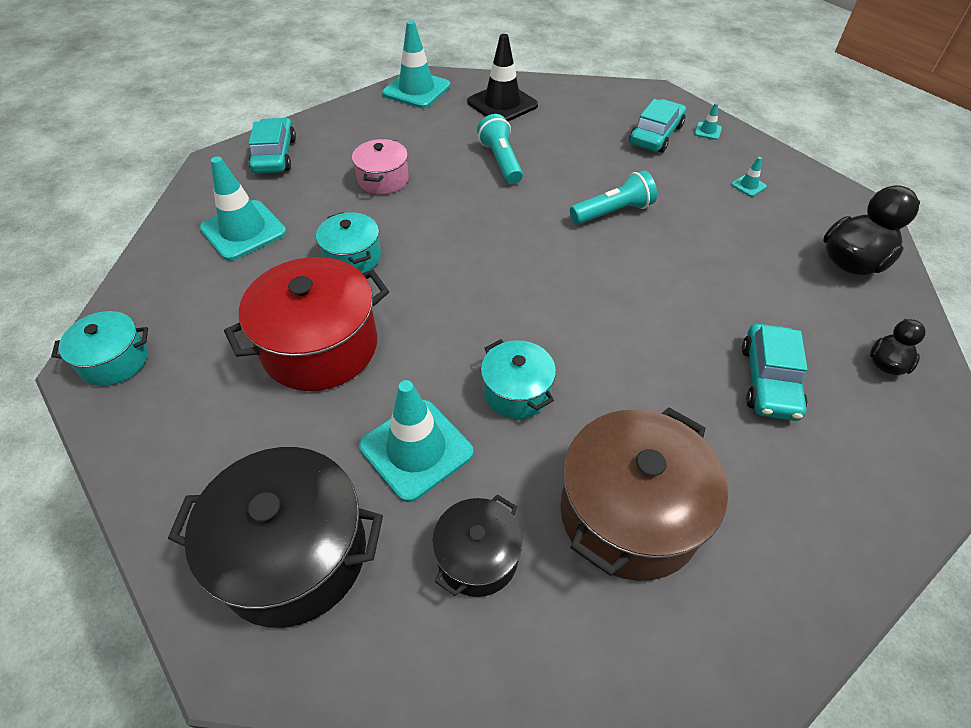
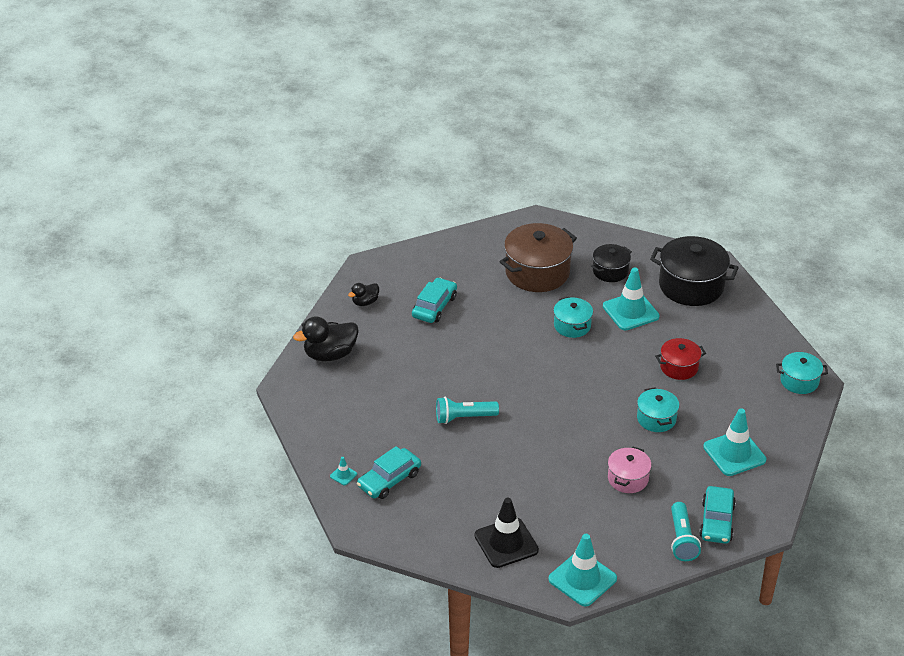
camera: 165 degrees left, 10 degrees down
red pot [224,257,389,391] -> red pot [655,338,706,380], size x0.56
turquoise flashlight [477,114,523,184] -> turquoise flashlight moved to [671,502,701,561]
turquoise traffic cone [731,157,767,197] -> none

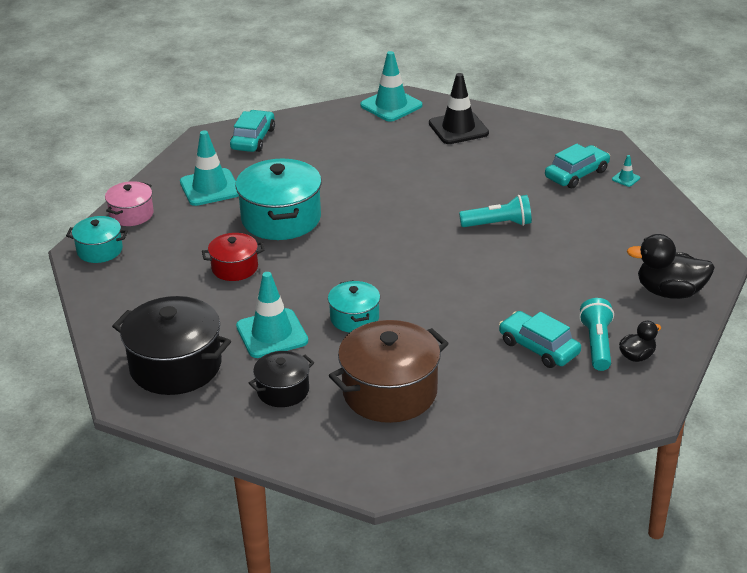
camera: 175 degrees left, 5 degrees down
black duck [293,316,359,362] -> black duck turned 150 degrees counterclockwise [627,234,715,299]
turquoise car [412,277,457,323] -> turquoise car turned 105 degrees clockwise [499,311,581,368]
pink pot [608,447,652,493] -> pink pot moved to [105,181,154,226]
turquoise pot [637,387,679,432] -> turquoise pot [236,159,322,240], size x1.80
turquoise flashlight [671,502,701,561] -> turquoise flashlight moved to [579,298,614,371]

